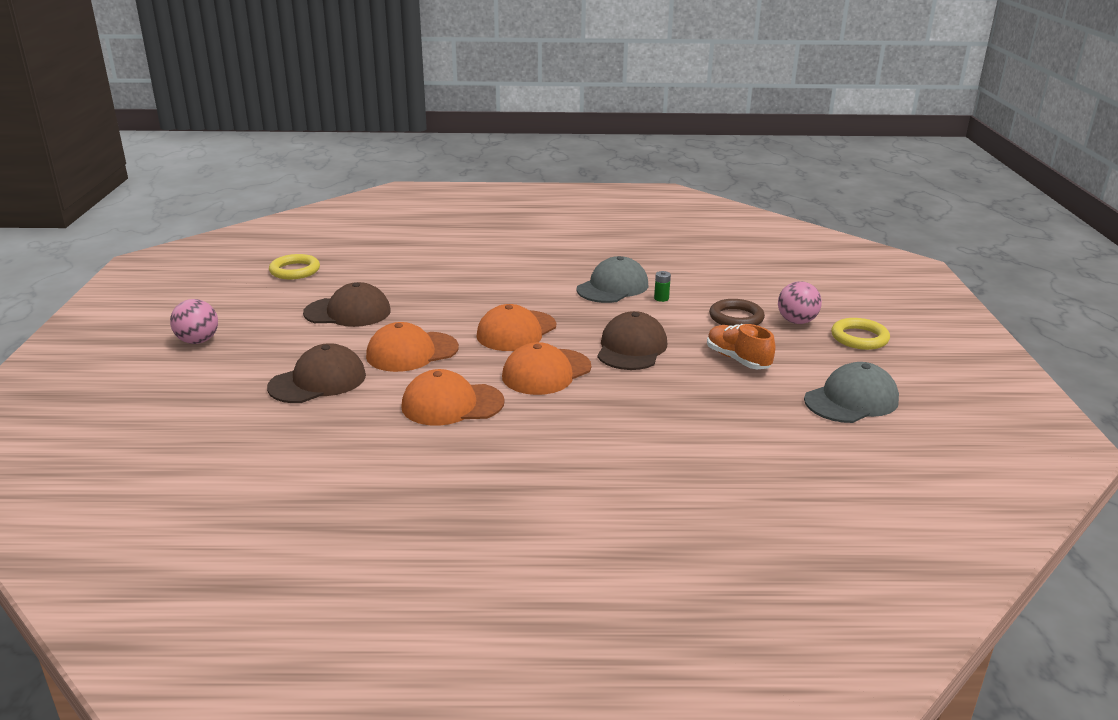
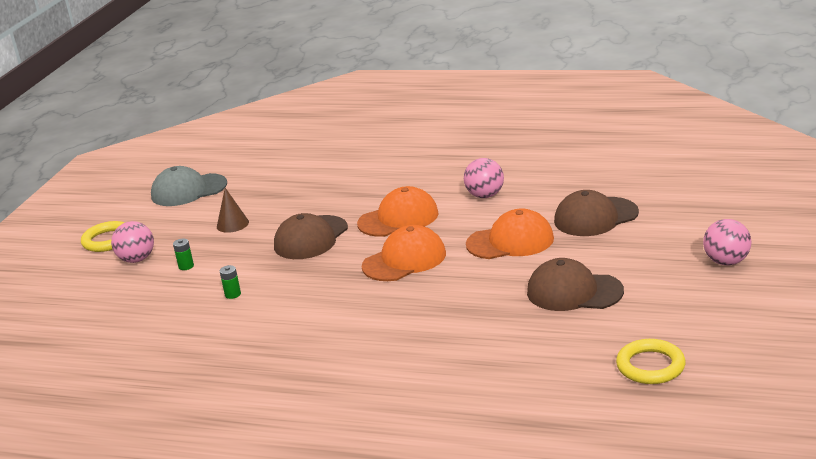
camera: 160 degrees left, 0 degrees up
orange cap [401,369,505,426] -> pink ball [464,158,504,198]
grey cap [576,256,648,303] -> none
orange shoe [707,324,776,369] -> brown cone [217,188,249,233]
brown ring [709,299,765,326] -> green battery [173,238,194,270]

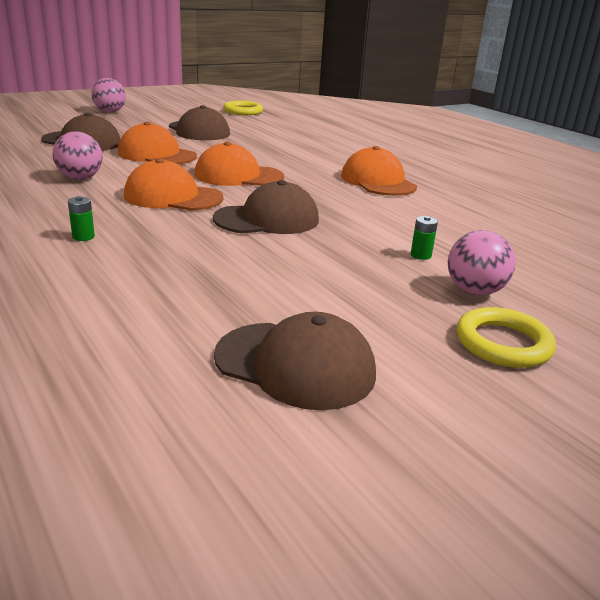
camera: 145 degrees left, 0 degrees up
grey cap [151,166,227,206] -> brown cap [214,312,376,410]
brown cone [217,188,249,233] -> none
green battery [220,265,241,299] -> green battery moved to [68,196,95,241]
none -> orange cap [341,146,417,196]

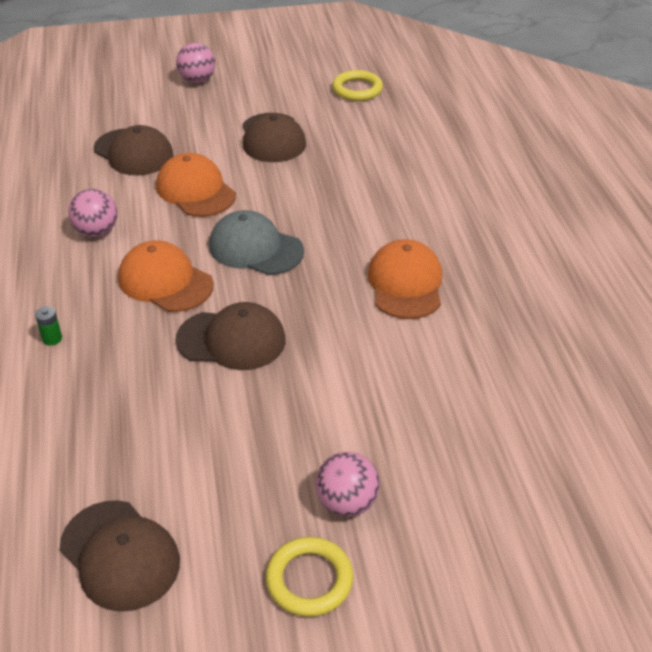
camera: 25 degrees right, 15 degrees up
orange cap [194,142,284,186] -> grey cap [209,210,304,275]
green battery [411,216,438,260] -> none

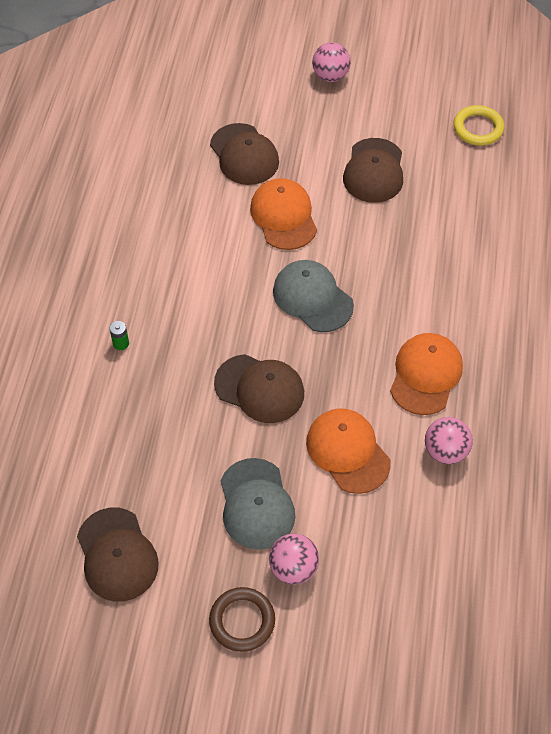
camera: 20 degrees right, 15 degrees up
pink ball [68,189,118,237] -> pink ball moved to [425,417,473,464]
orange cap [118,241,214,312] -> orange cap moved to [306,408,391,494]
yellow ring [266,537,354,617] -> brown ring [209,587,275,652]
none -> grey cap [221,458,295,550]

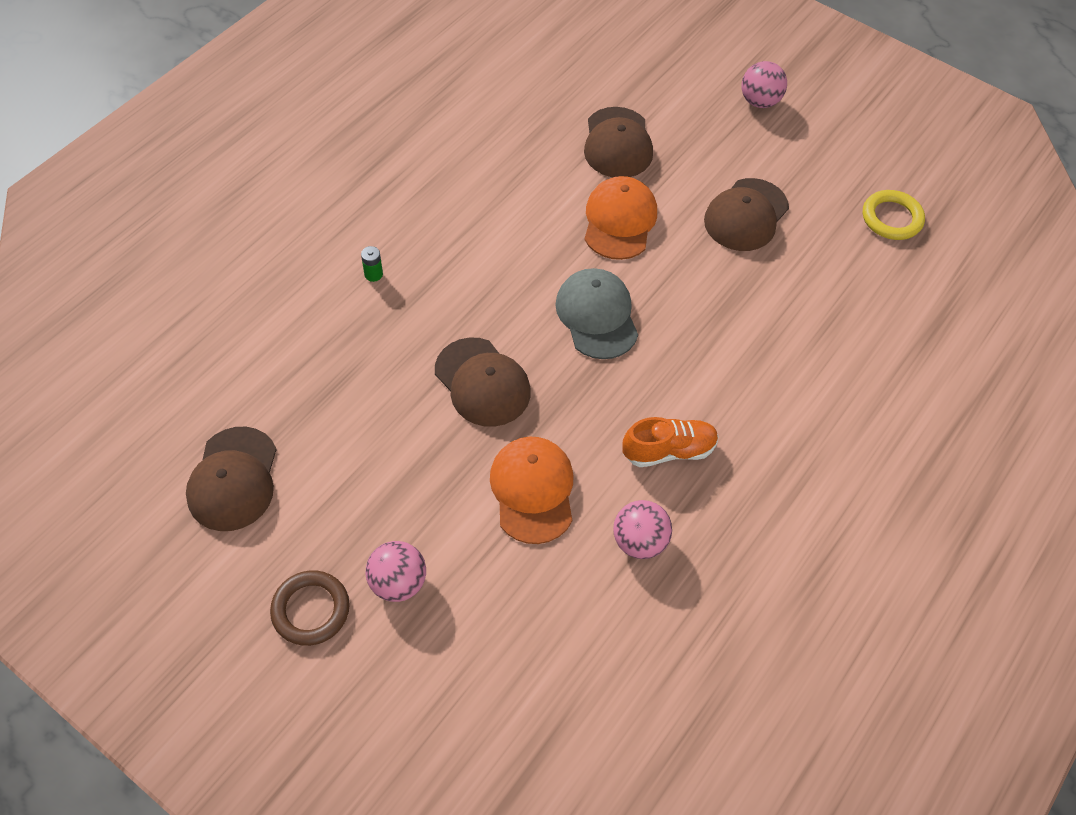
camera: 25 degrees right, 0 degrees up
grey cap [221,458,295,550] -> none
orange cap [390,333,463,415] -> orange shoe [622,417,719,467]

